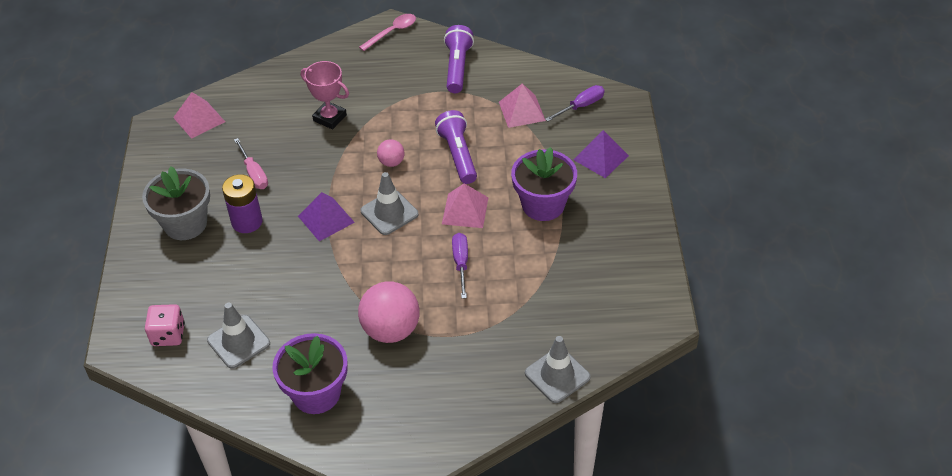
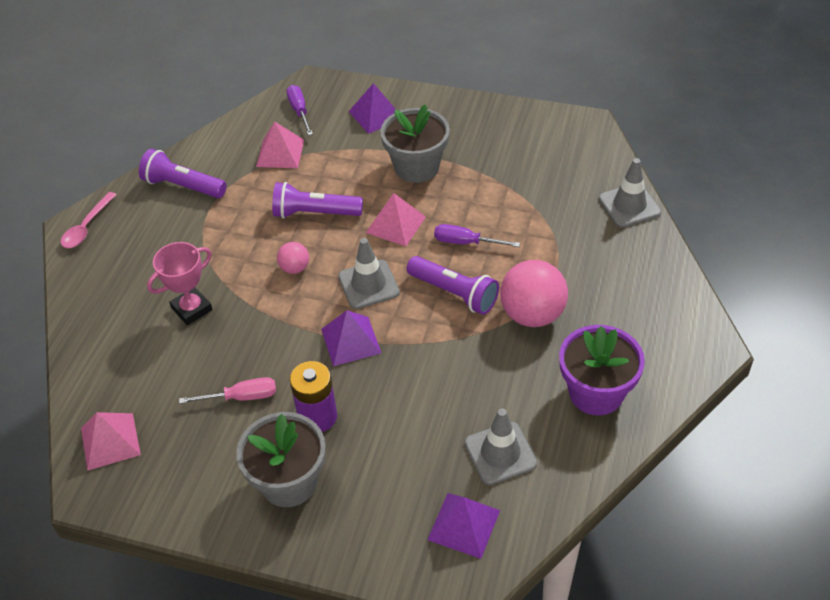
camera: 70 degrees left, 0 degrees up
pink dice [145,304,185,346] -> purple pyramid [427,493,500,559]
pink spoon [359,14,416,51] -> pink spoon turned 135 degrees counterclockwise [61,192,116,248]
purple flower pot [511,147,577,221] -> grey flower pot [380,104,450,183]
none -> purple flashlight [406,256,499,315]

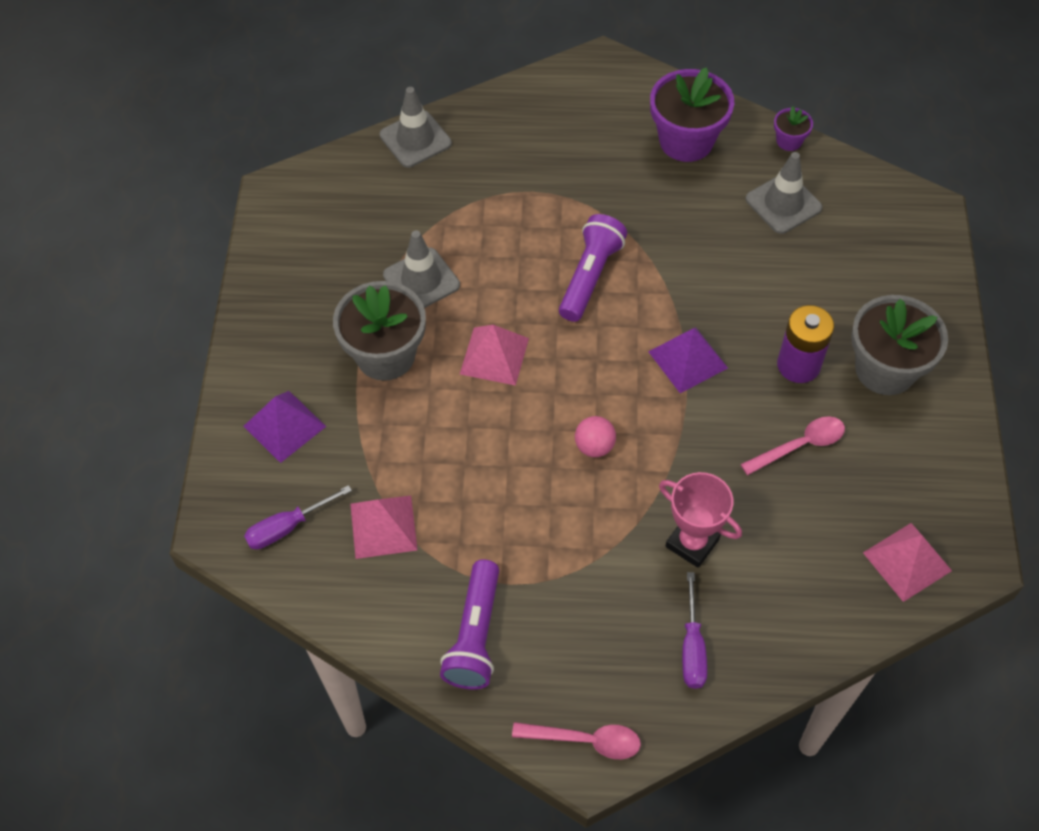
camera: 105 degrees left, 10 degrees up
pink screwdriver [179,377,276,404] -> pink spoon [740,416,845,475]
purple flashlight [272,182,363,218] -> none
grey traffic cone [338,238,400,309] -> grey traffic cone moved to [383,230,460,308]
purple pyramid [427,493,500,559] -> none
purple screwdriver [434,224,520,247] -> purple screwdriver moved to [682,572,707,689]
pink ball [500,260,568,327] -> none
none -> purple flower pot [774,107,813,151]

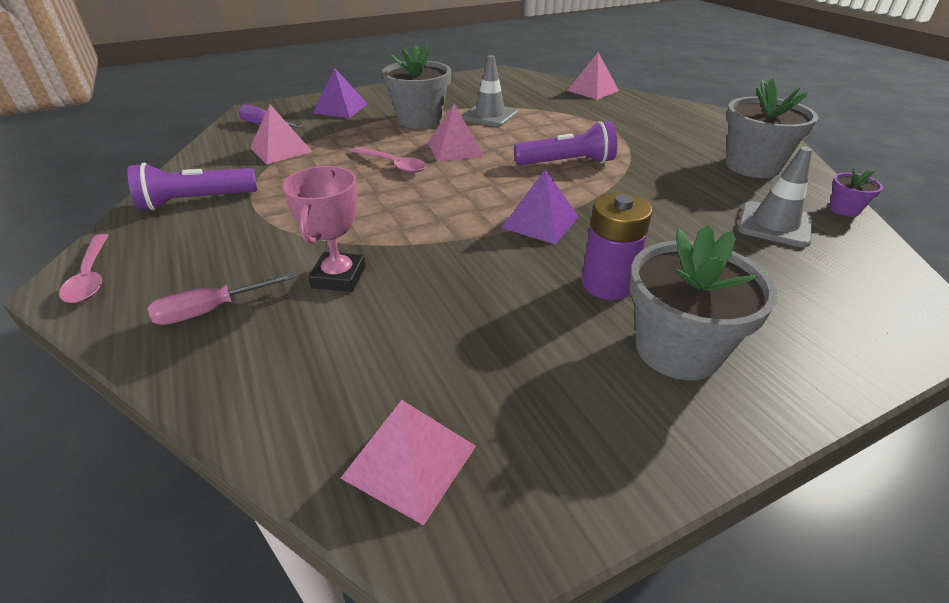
camera: 60 degrees right, 20 degrees down
grey traffic cone [380,87,452,168] -> pink pyramid [567,52,619,100]
pink ball [575,416,616,457] -> none
purple flower pot [650,67,734,162] -> grey flower pot [725,78,818,178]
purple screwdriver [682,572,707,689] -> pink screwdriver [147,273,296,325]
pink spoon [740,416,845,475] -> pink spoon moved to [351,147,426,173]

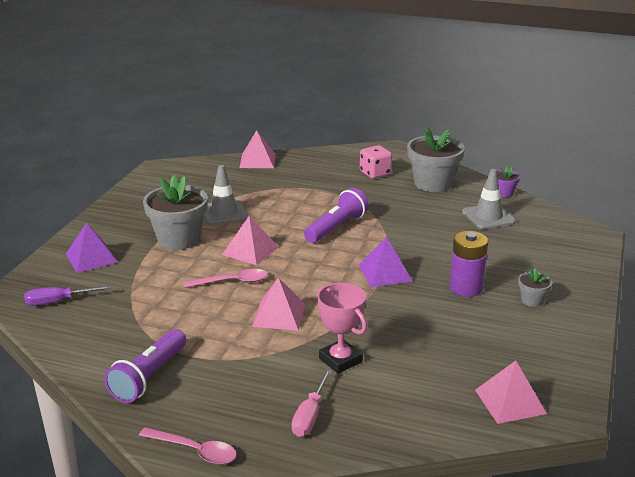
camera: 45 degrees left, 10 degrees down
pink pyramid [250,105,313,164] -> pink pyramid moved to [252,277,305,331]
grey flower pot [630,225,777,380] -> grey flower pot [518,268,552,307], size x0.47
none -> pink dice [360,145,392,179]

